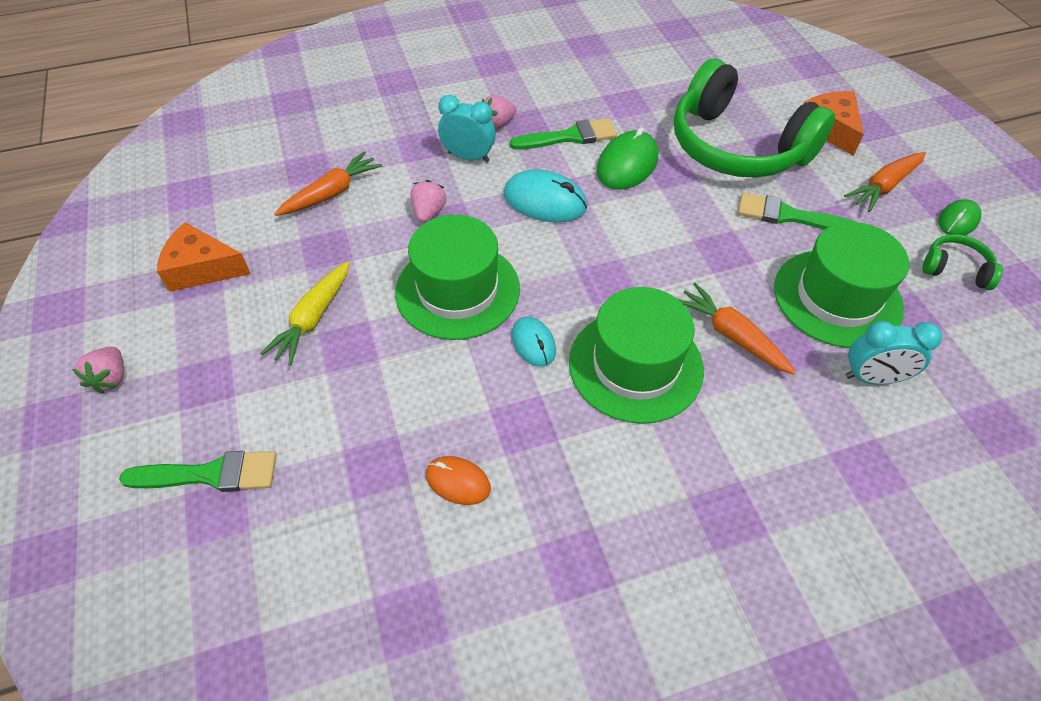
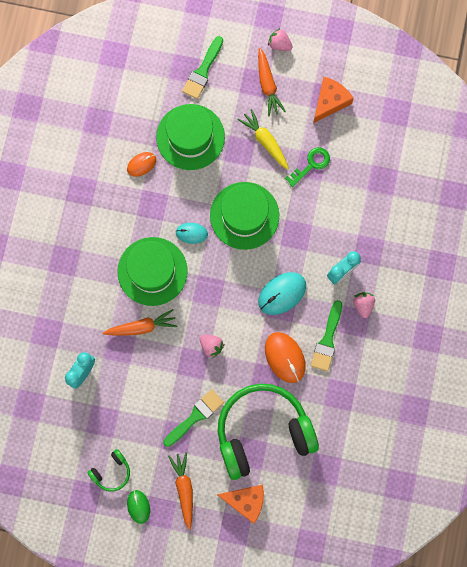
camera: 120 degrees right, 25 degrees up
orange carrot [275,151,382,216] -> orange carrot moved to [258,48,286,116]
pink strawberry [410,180,446,223] -> pink strawberry moved to [200,335,224,358]
green mouse [596,127,658,190] -> orange mouse [265,332,306,383]
green hat [774,222,909,348] -> green hat moved to [156,104,225,170]
none -> green key [285,147,330,187]

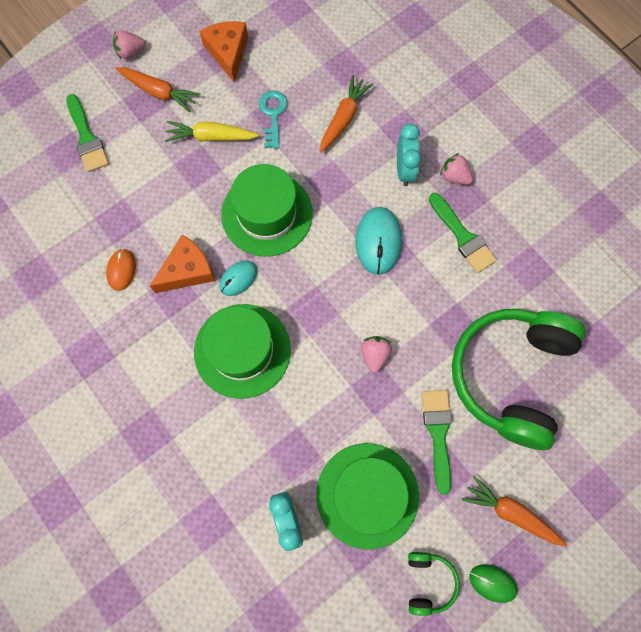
camera: 50 degrees left, 5 degrees down
orange carrot [103,309,177,336] -> orange carrot moved to [320,75,373,153]
green hat [156,104,225,170] -> green hat moved to [316,443,419,550]
pink strawberry [200,335,224,358] -> pink strawberry turned 75 degrees counterclockwise [361,336,392,373]
orange cheese [217,485,264,524] -> orange cheese moved to [150,235,215,293]
orange mouse [265,332,306,383] -> none
green key [285,147,330,187] -> turquoise key [259,91,287,149]

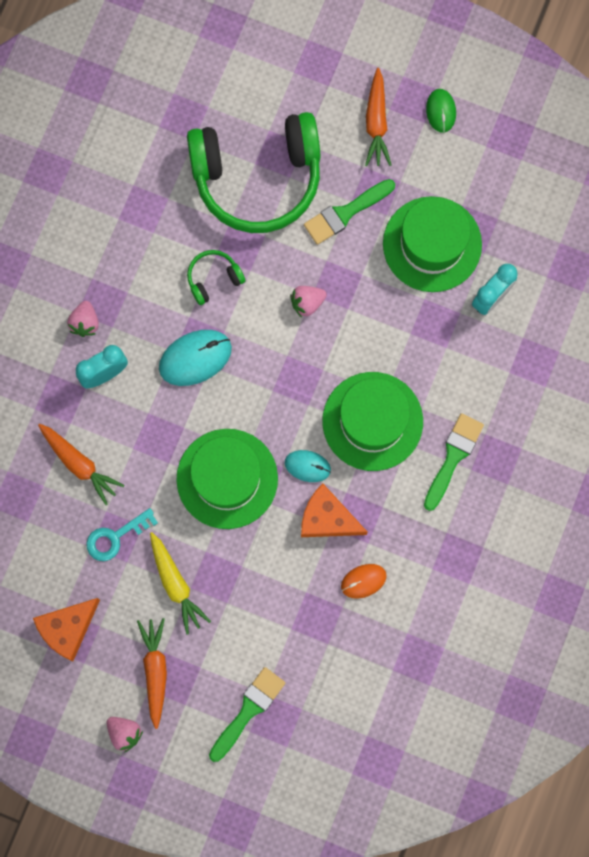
camera: 120 degrees left, 5 degrees up
orange carrot [320,75,373,153] -> orange carrot turned 135 degrees counterclockwise [38,424,124,505]
green headphones [408,552,460,616] -> green headphones moved to [187,250,245,305]
green brush [429,193,497,273] -> green brush moved to [424,413,484,511]

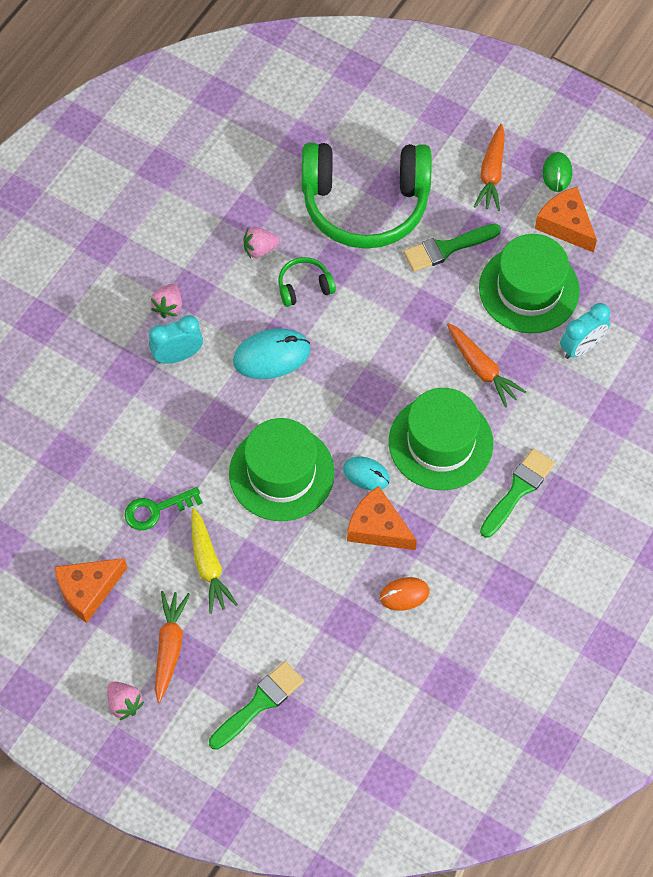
camera: 10 degrees right, 15 degrees down
orange carrot [38,424,124,505] -> orange carrot moved to [447,323,526,407]
turquoise key [86,508,158,561] -> green key [125,487,203,530]
pink strawberry [290,286,327,318] -> pink strawberry moved to [244,227,280,258]
none -> orange cheese [535,187,597,253]

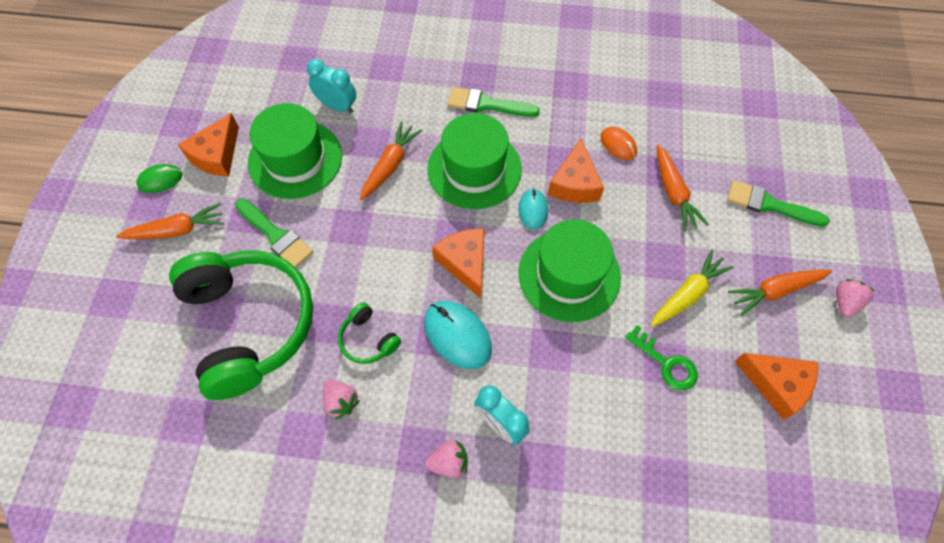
camera: 115 degrees left, 0 degrees up
none -> orange cheese [432,228,484,298]
none -> orange carrot [657,145,709,232]

